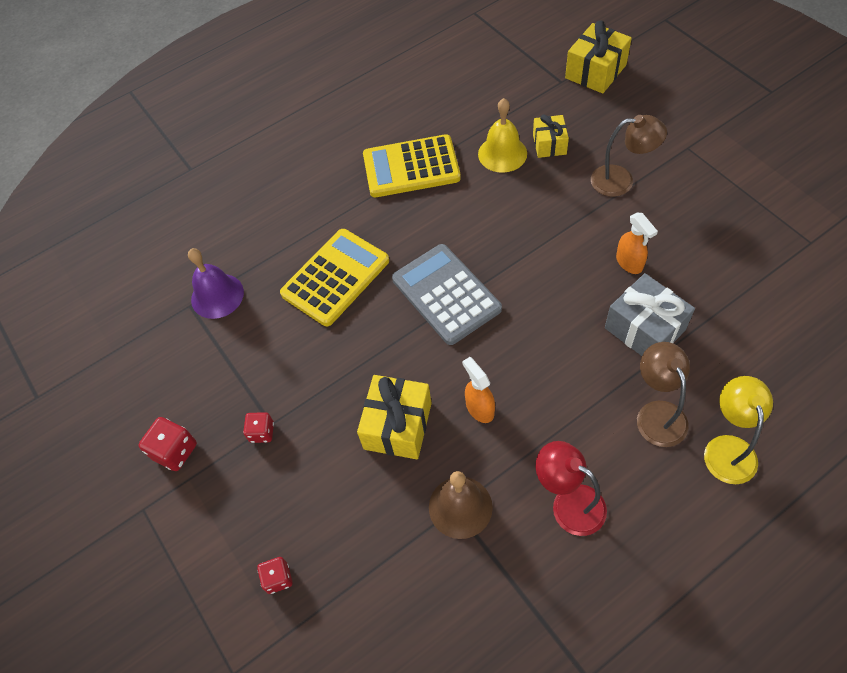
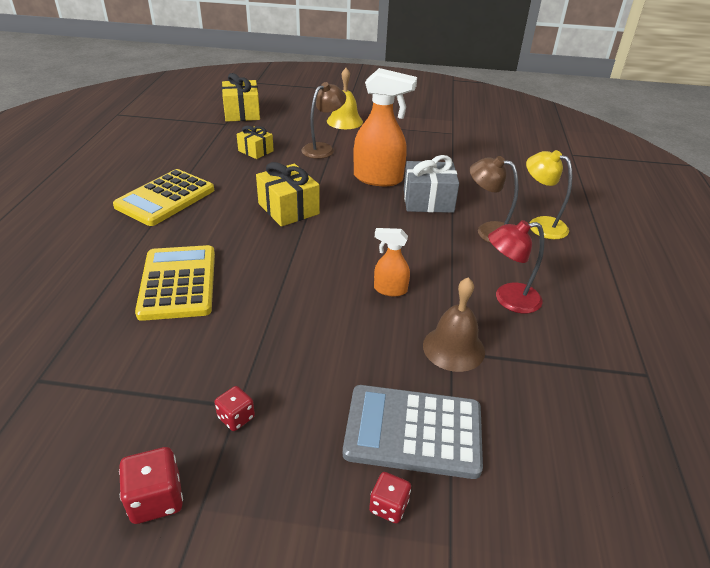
camera: 55 degrees left, 20 degrees down
purple bell [188,248,244,319] -> none
yellow gift [357,375,432,459] -> yellow gift moved to [256,162,320,226]
grey calculator [392,244,502,345] -> grey calculator moved to [343,385,483,479]
yellow bell [478,98,527,173] -> yellow bell moved to [327,68,363,129]
orange spray bottle [616,213,658,274] -> orange spray bottle [353,68,417,186], size x1.92

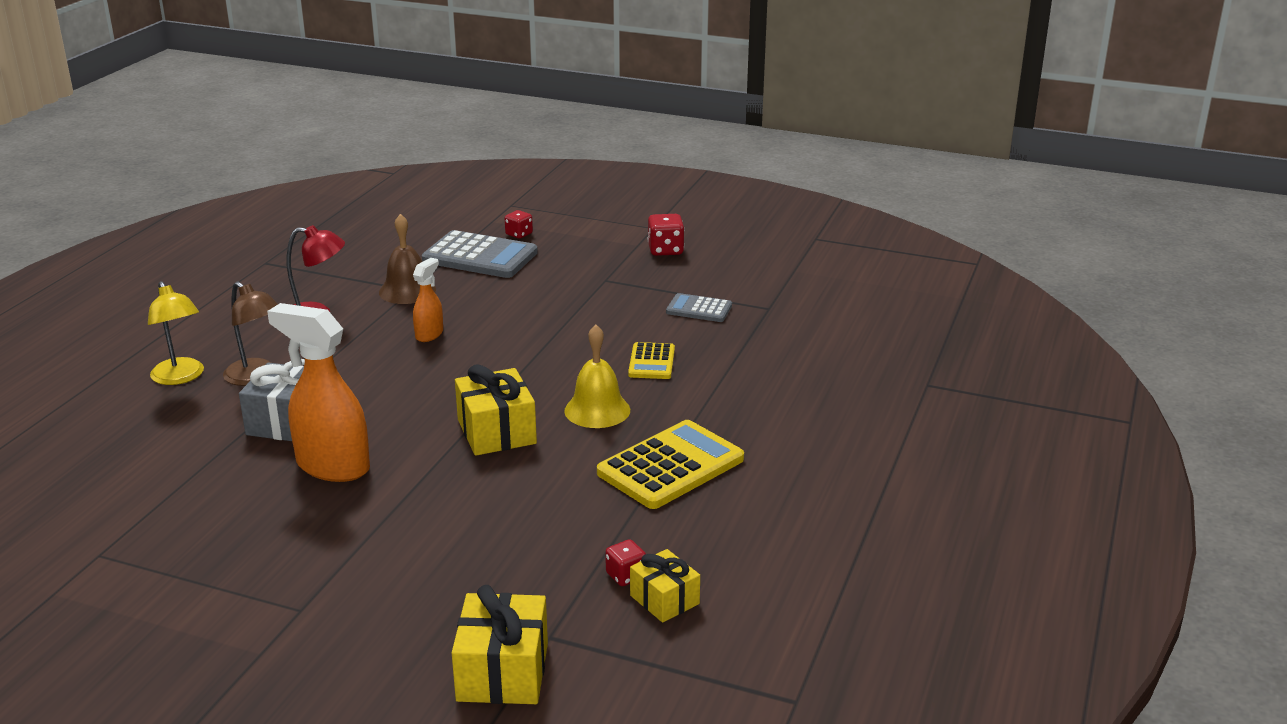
camera: 165 degrees left, 10 degrees down
yellow calculator [135,245,215,321] -> yellow calculator [628,342,675,379], size x0.55
red dice [214,386,255,431] -> red dice moved to [605,539,646,586]
yellow gift [237,126,274,159] -> yellow gift moved to [630,549,700,623]
brown lamp [302,82,346,159] -> none
yellow bell [327,68,363,129] -> yellow bell moved to [564,324,630,428]
orange spray bottle [374,228,410,296] -> orange spray bottle turned 90 degrees counterclockwise [413,258,443,342]
none -> grey calculator [666,293,732,322]

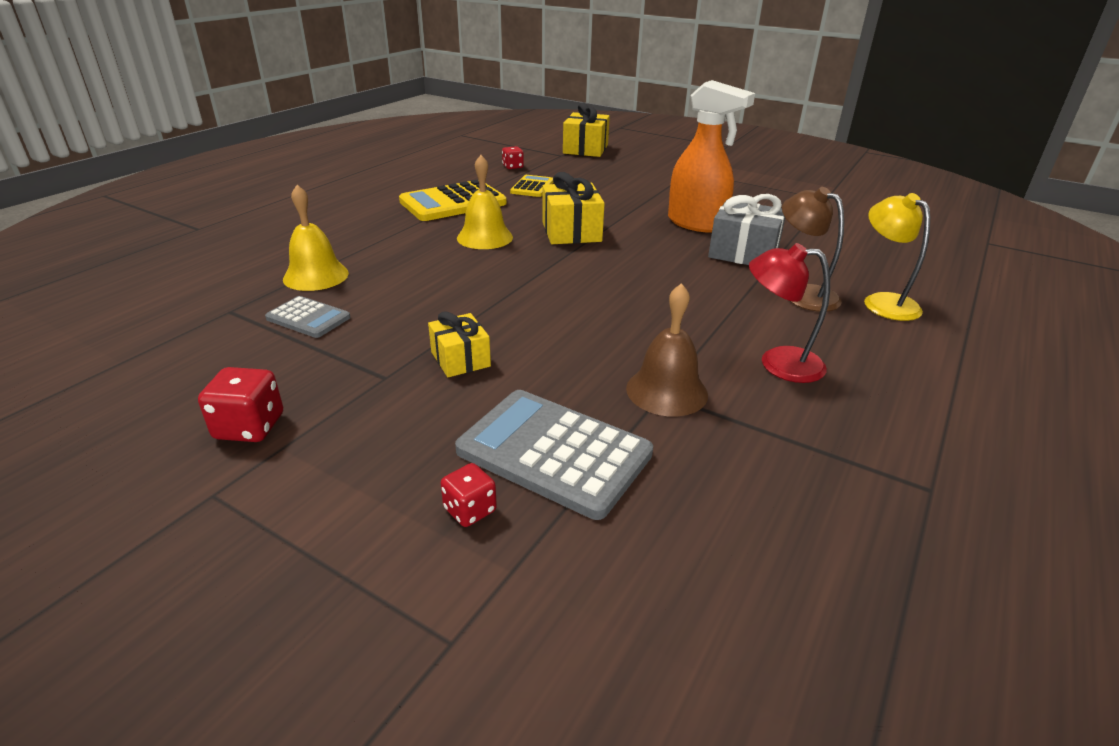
camera: 170 degrees left, 5 degrees up
orange spray bottle [413,258,443,342] -> none
yellow calculator [628,342,675,379] -> yellow calculator moved to [510,175,553,197]
yellow gift [630,549,700,623] -> yellow gift moved to [428,311,491,377]
none -> yellow bell [283,185,349,291]

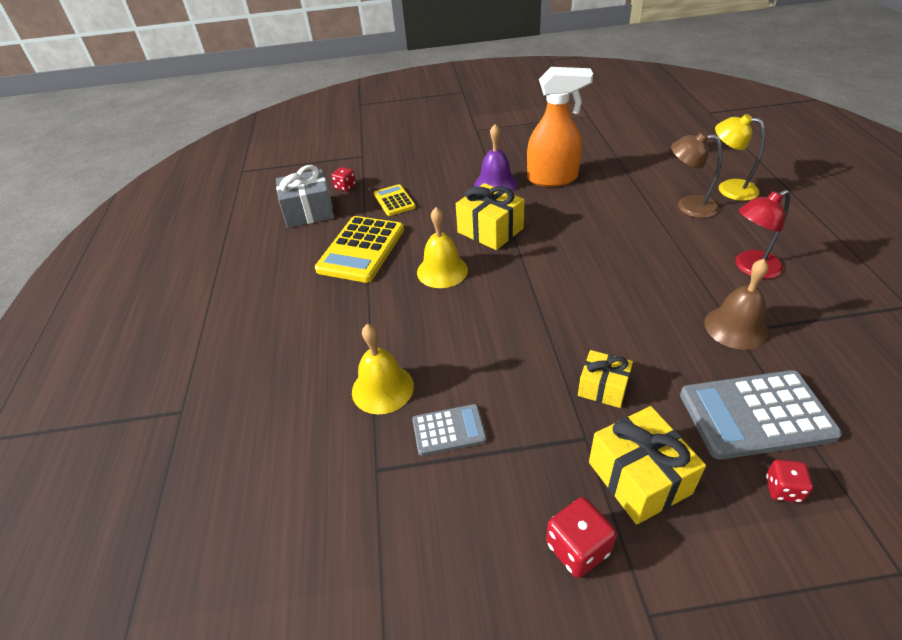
camera: 35 degrees left, 10 degrees up
yellow gift [563,103,610,157] -> yellow gift moved to [589,406,706,524]
grey gift [708,194,785,265] -> grey gift moved to [276,165,334,228]
none -> purple bell [474,124,518,191]

